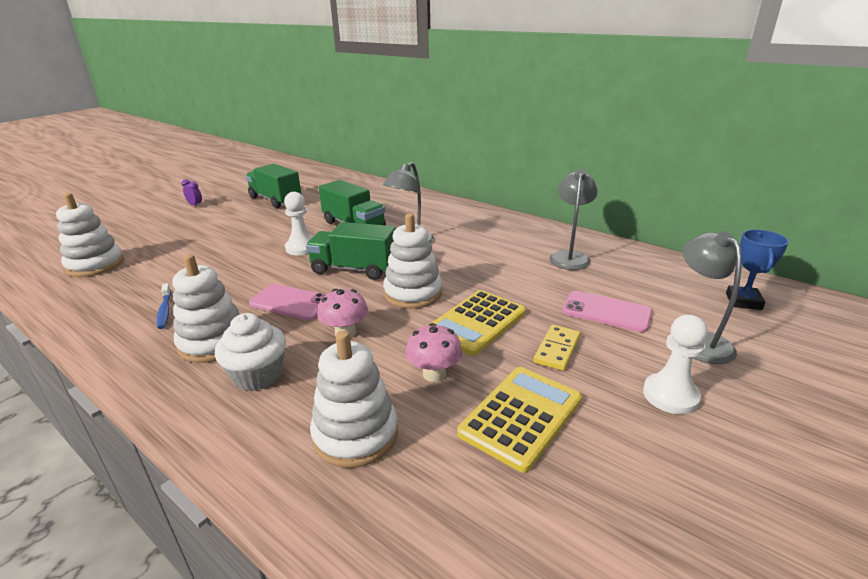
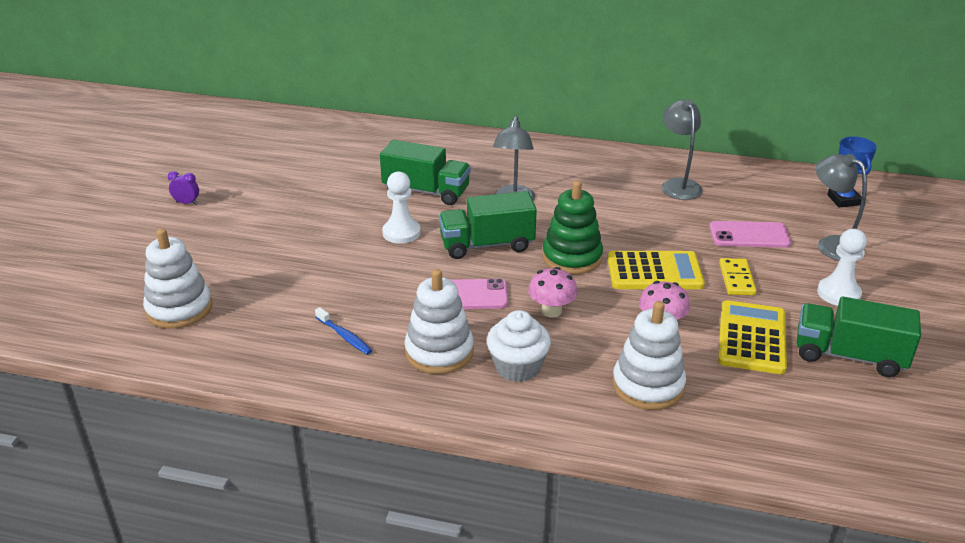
camera: 25 degrees left, 5 degrees up
green truck [245,164,302,208] -> green truck moved to [797,297,921,377]
white stacking toy [383,213,442,309] -> green stacking toy [542,180,603,274]
yellow calculator [427,290,526,356] -> yellow calculator turned 105 degrees counterclockwise [607,251,705,289]

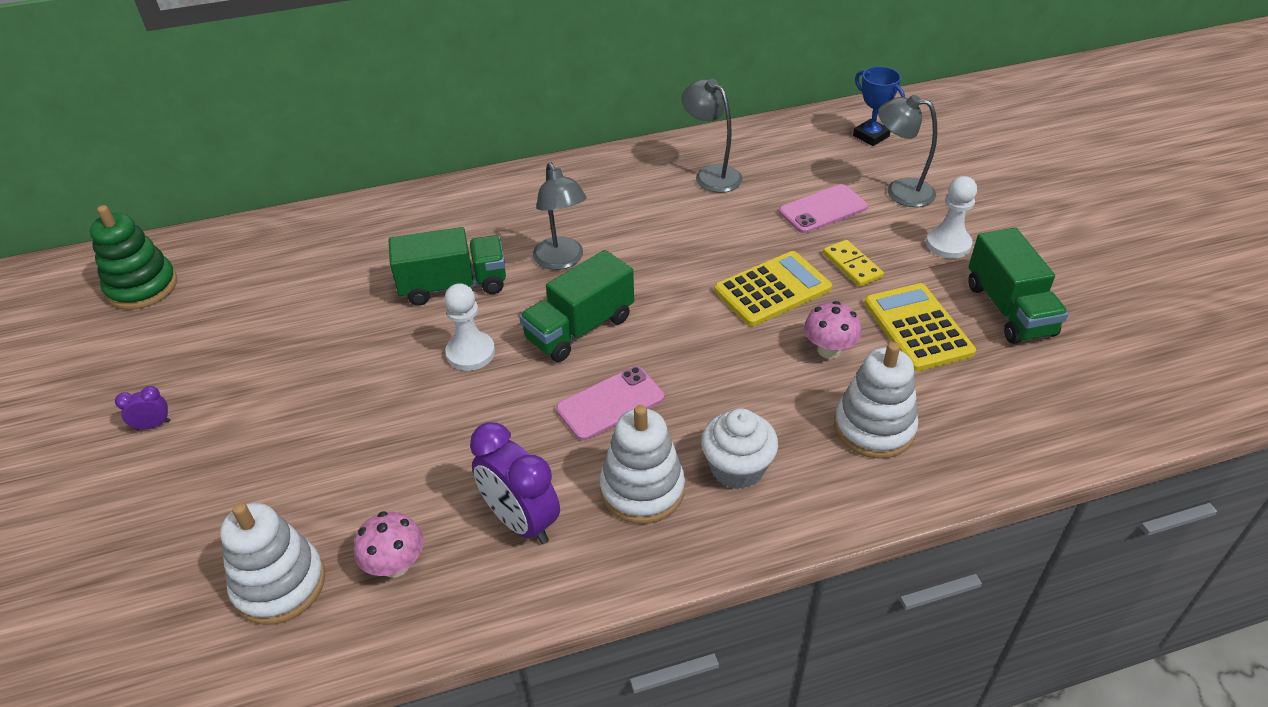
camera: 30 degrees left, 10 degrees up
blue toothbrush [315,307,372,355] -> purple clock [470,422,560,544]
pink mushroom [528,267,577,318] -> pink mushroom moved to [354,511,424,578]
green stacking toy [542,180,603,274] -> green stacking toy moved to [90,205,177,310]
green truck [797,297,921,377] -> green truck turned 90 degrees counterclockwise [968,228,1069,344]

